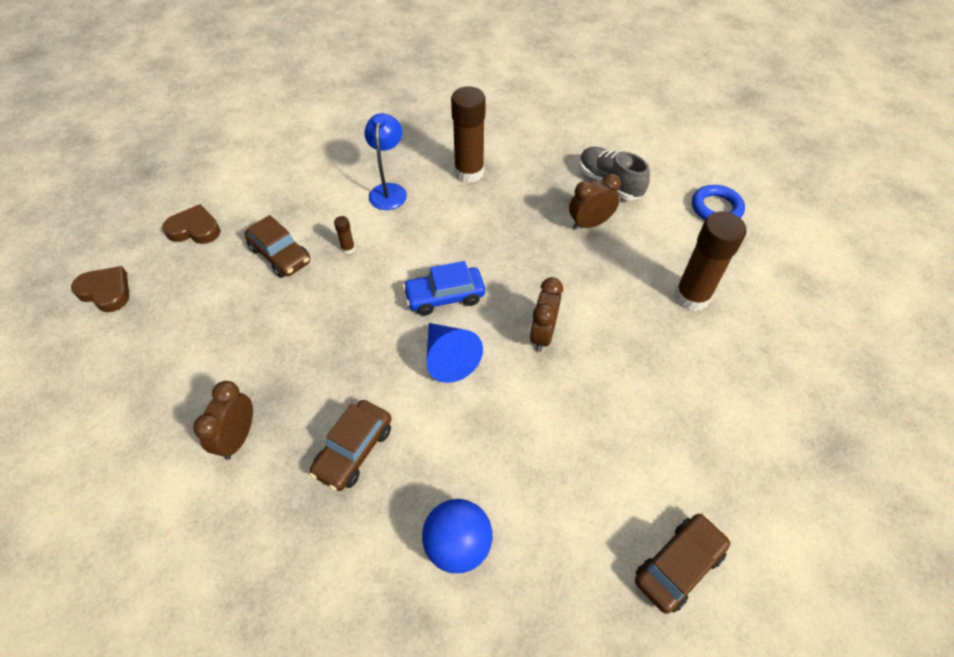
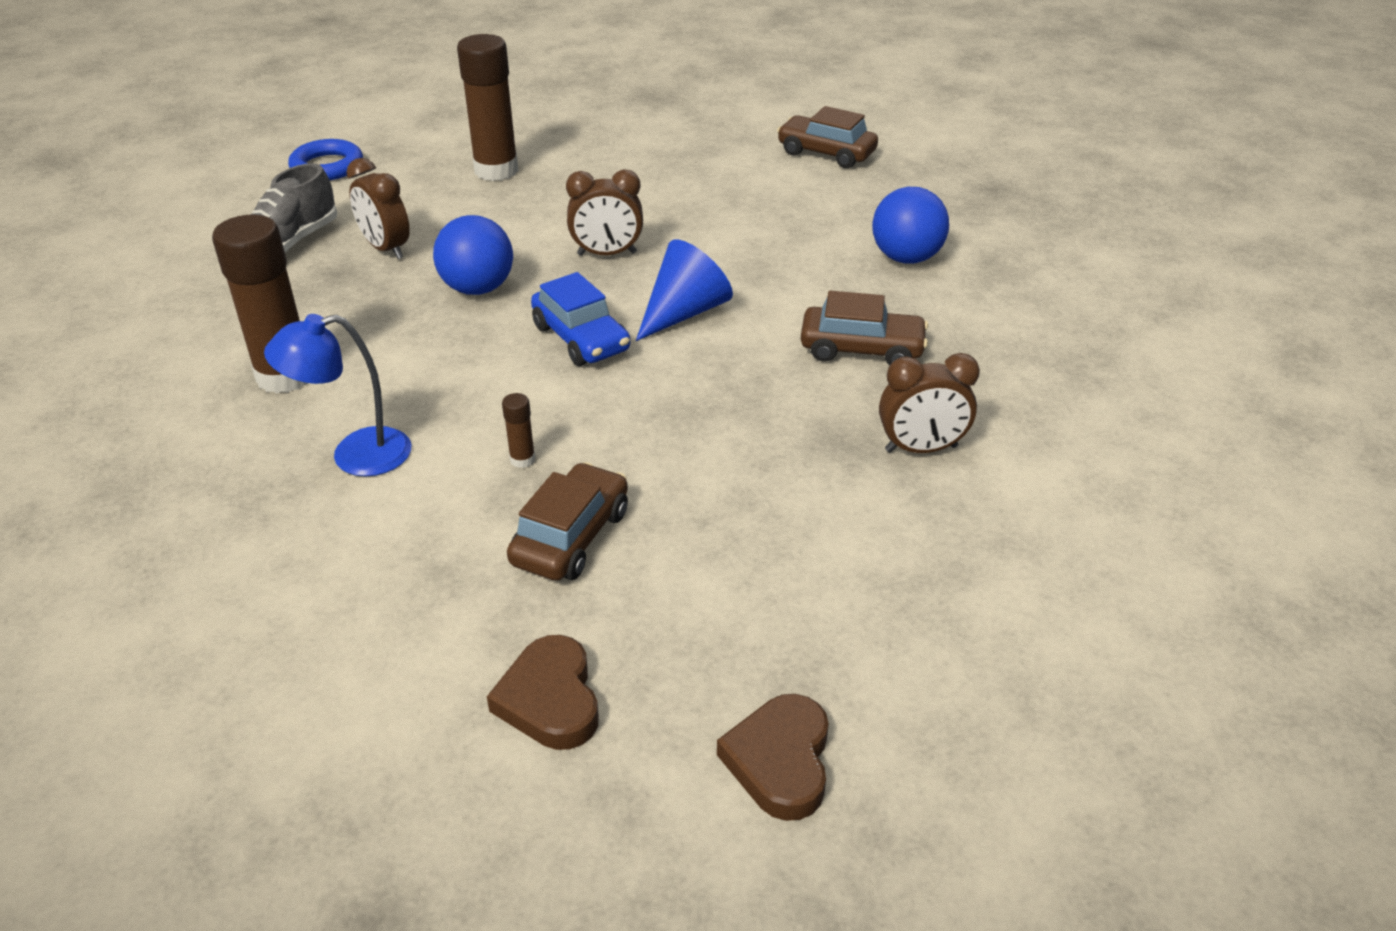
camera: 110 degrees left, 15 degrees down
none -> blue ball [433,215,513,295]

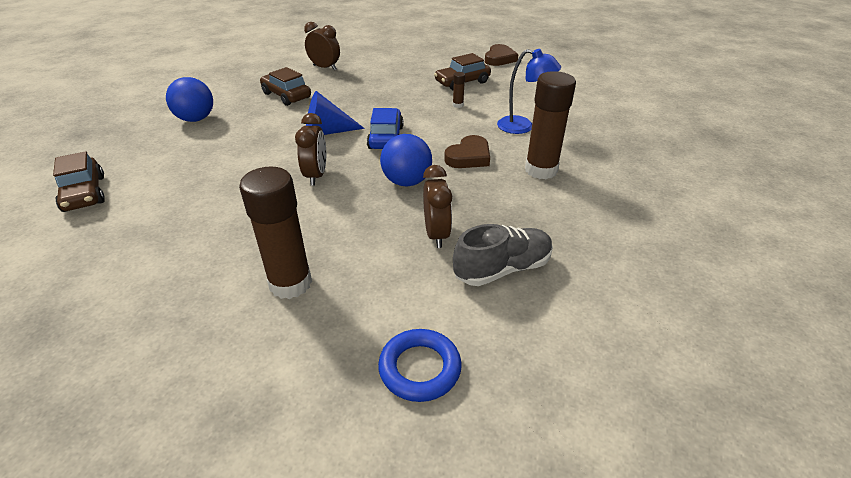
camera: 145 degrees left, 0 degrees up
brown clock [566,169,643,256] -> brown clock turned 60 degrees clockwise [295,113,326,186]
brown heart [717,694,829,821] -> brown heart moved to [444,135,490,168]

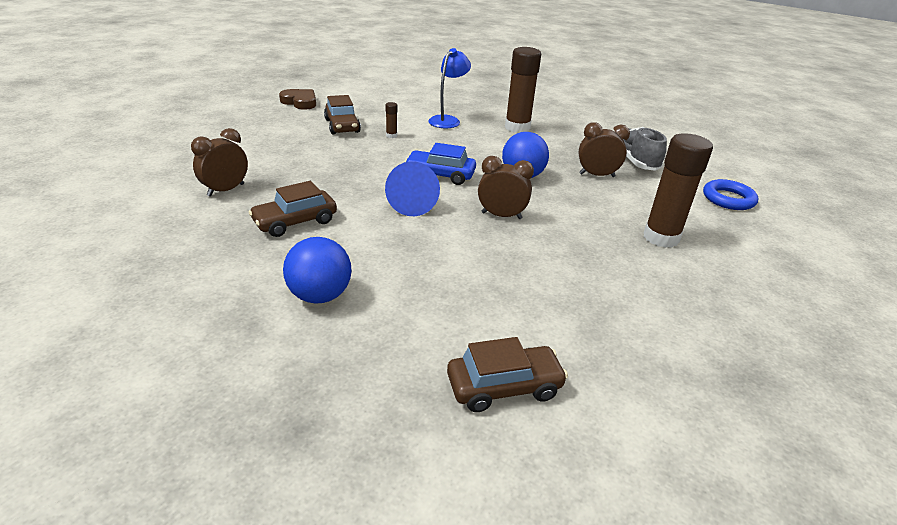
camera: 80 degrees left, 5 degrees down
brown heart [444,135,490,168] -> none

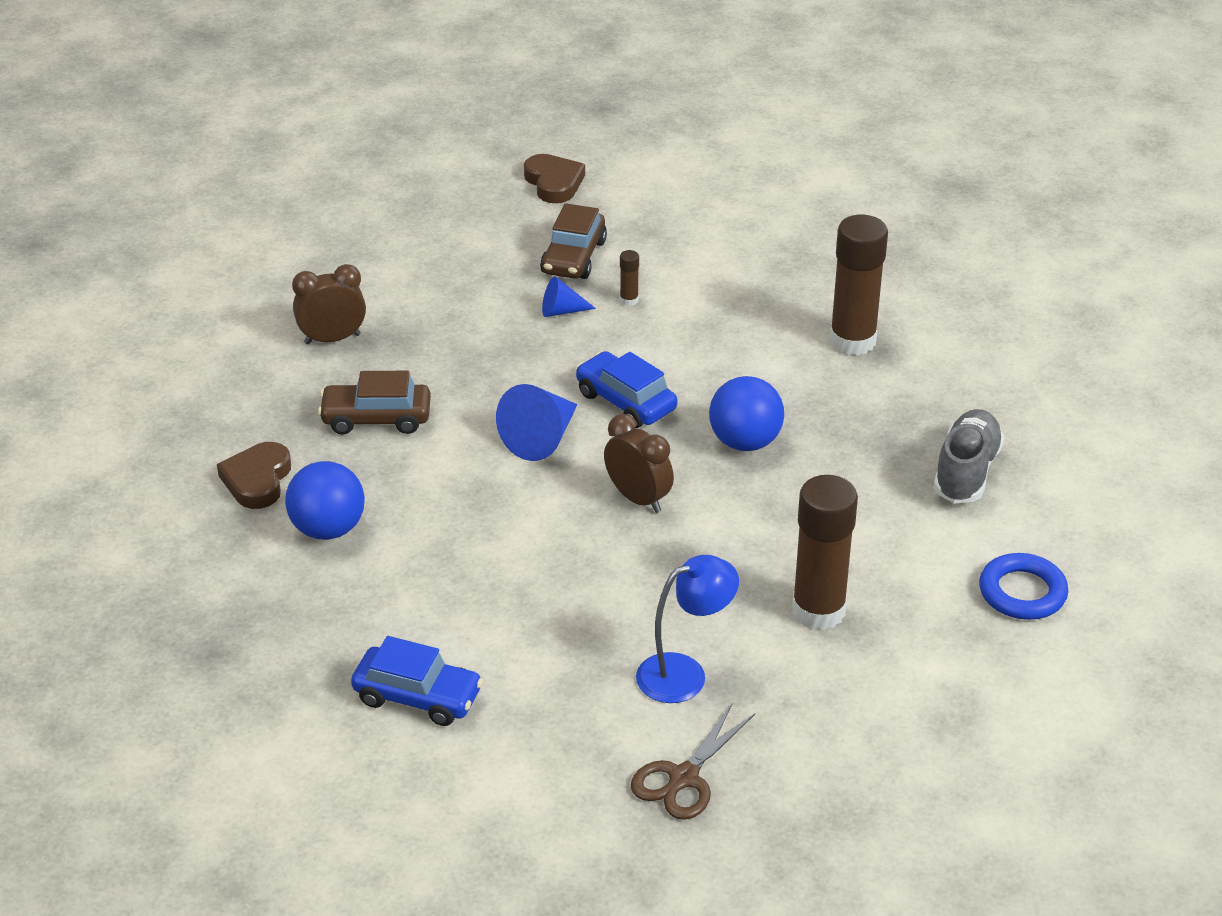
camera: 35 degrees right, 5 degrees up
blue lamp [428,48,471,128] -> blue lamp moved to [636,555,739,703]
brown car [447,337,568,412] -> blue car [351,636,483,726]
brown clock [578,122,630,177] -> none
none -> brown heart [217,442,291,509]
none -> blue cone [542,276,596,317]
none -> brown scissors [631,704,755,820]

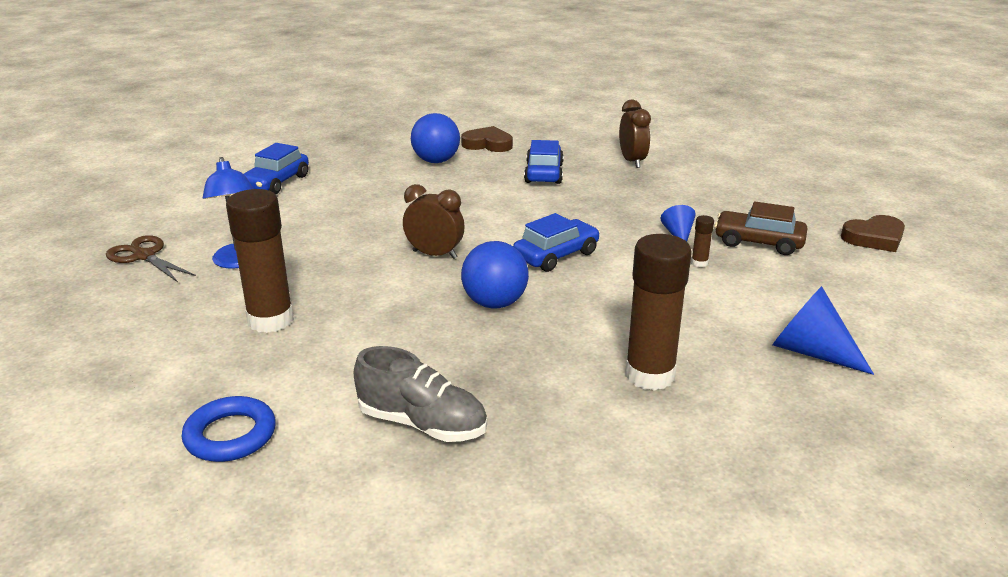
camera: 95 degrees right, 10 degrees down
brown car [318,371,431,434] -> blue car [524,140,564,184]
blue cone [496,384,578,461] -> blue cone moved to [773,286,874,375]
brown clock [604,414,674,513] -> brown clock turned 120 degrees counterclockwise [403,184,465,259]

